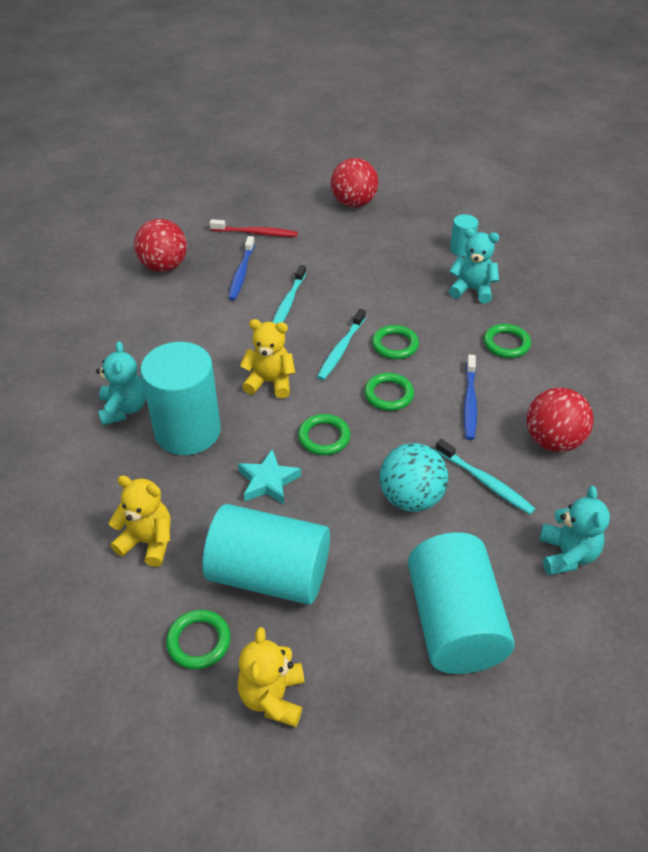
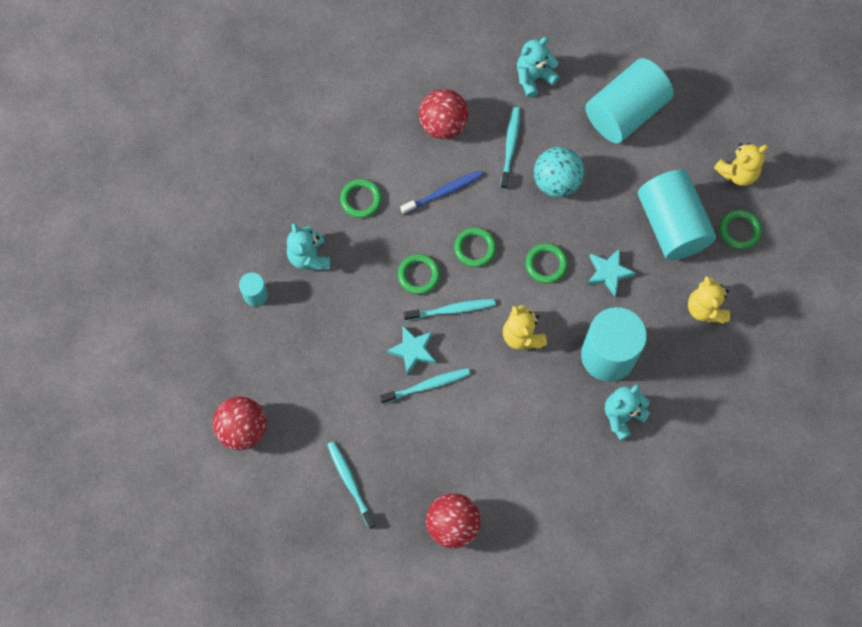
camera: 125 degrees left, 25 degrees up
red toothbrush [210,219,298,237] -> turquoise toothbrush [327,441,376,529]
blue toothbrush [228,236,255,301] -> none
none -> turquoise star [387,326,436,375]

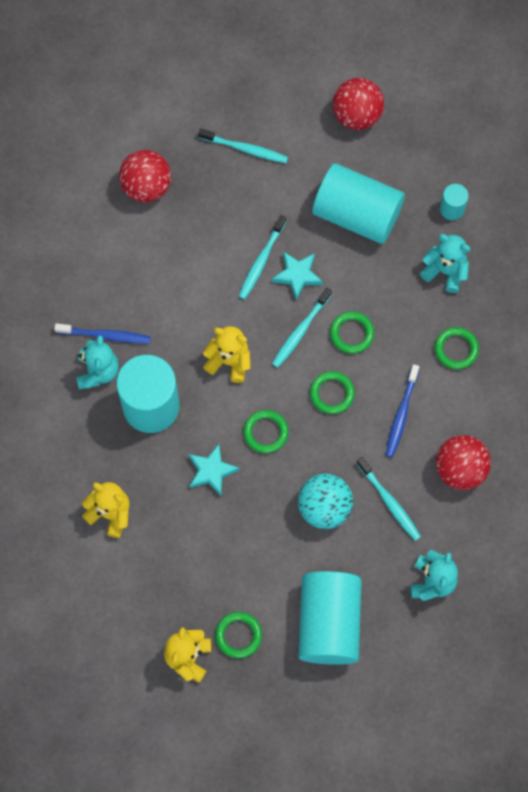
camera: 135 degrees right, 0 degrees up
turquoise cylinder [638,170,716,260] -> turquoise cylinder moved to [312,163,405,244]
green ring [719,210,762,250] -> green ring moved to [215,612,262,658]
none -> blue toothbrush [54,323,151,344]

